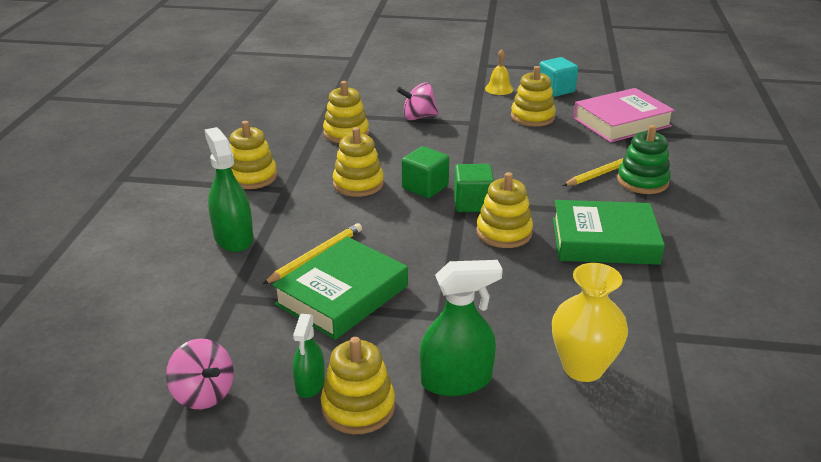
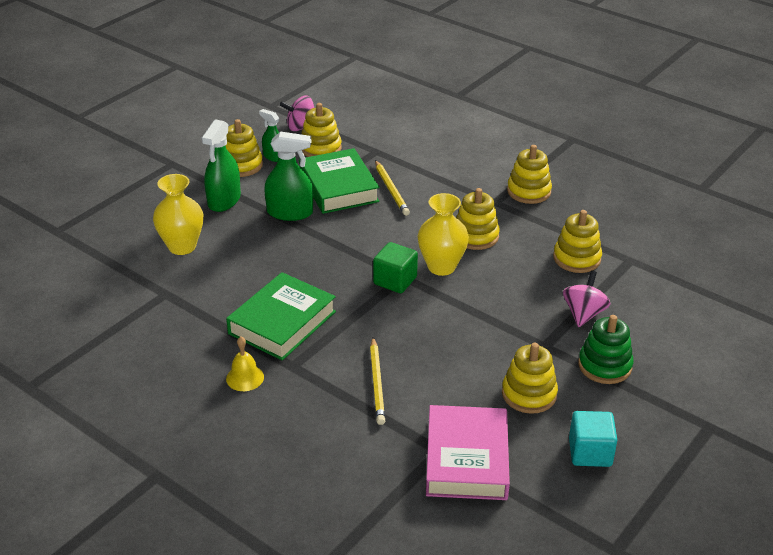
camera: 120 degrees right, 5 degrees up
green spray bottle [205,127,254,252] -> green spray bottle moved to [264,131,313,221]
green cube [402,146,449,198] -> yellow vase [418,193,469,276]
yellow stacking toy [476,172,533,248] -> yellow stacking toy moved to [301,103,342,157]
yellow bell [485,49,514,95] -> yellow bell moved to [226,337,264,391]
green stacking toy [617,125,671,194] -> green stacking toy moved to [578,315,633,384]

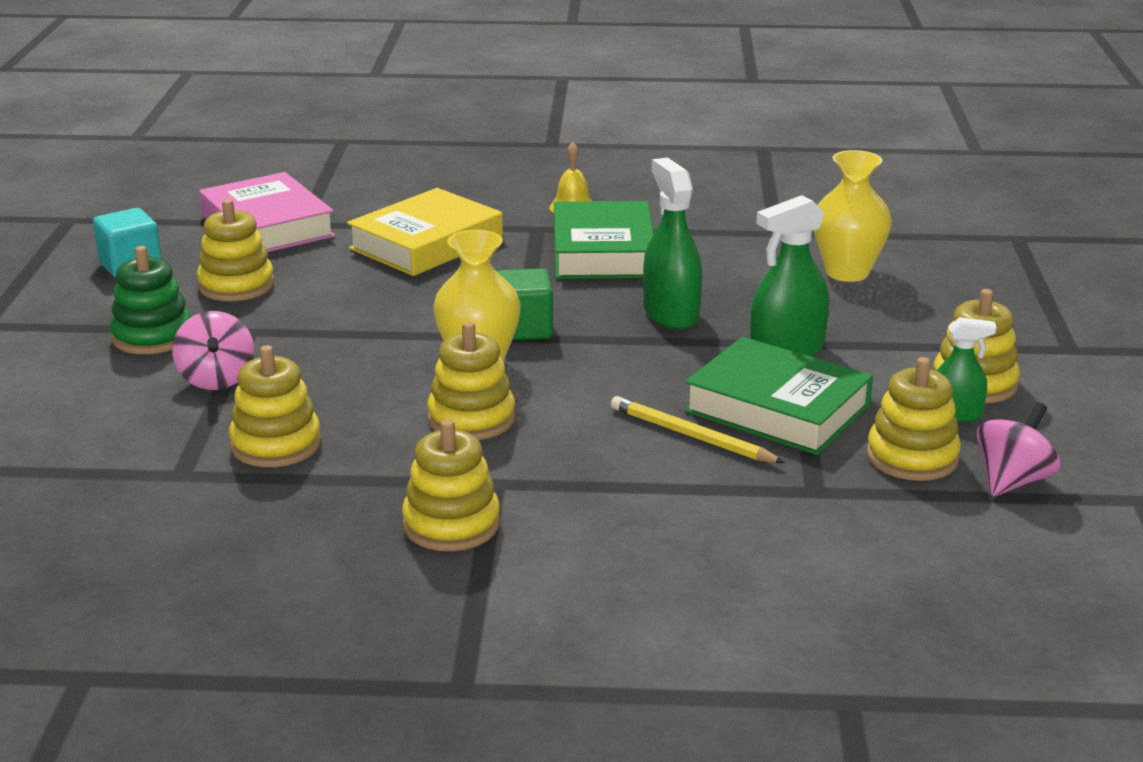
camera: 145 degrees right, 10 degrees down
green spray bottle [202,119,241,212] -> green spray bottle moved to [643,158,702,330]
yellow pencil [370,337,385,425] -> yellow book [347,188,503,276]

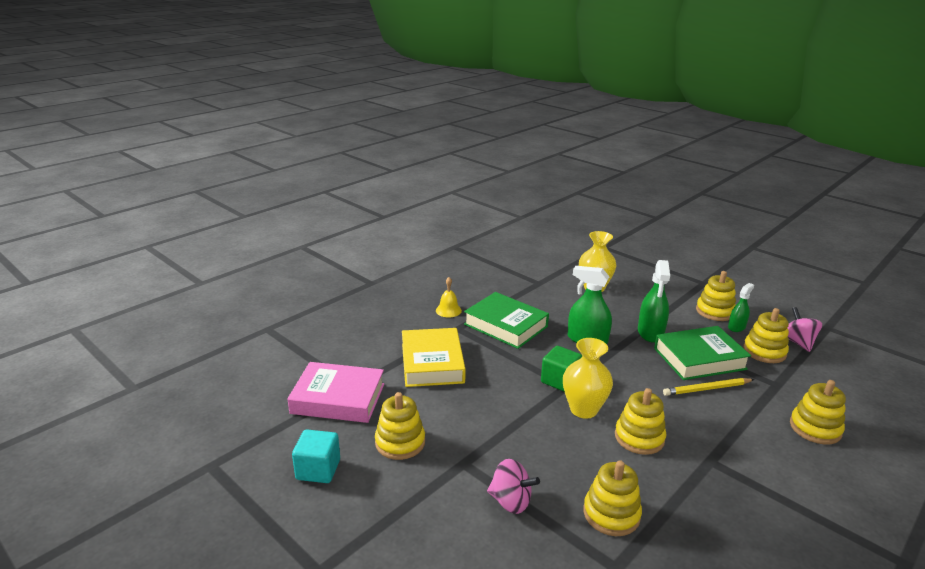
camera: 50 degrees left, 0 degrees up
green stacking toy [110,246,192,354] -> none
yellow stacking toy [402,419,500,551] -> yellow stacking toy moved to [790,380,846,444]

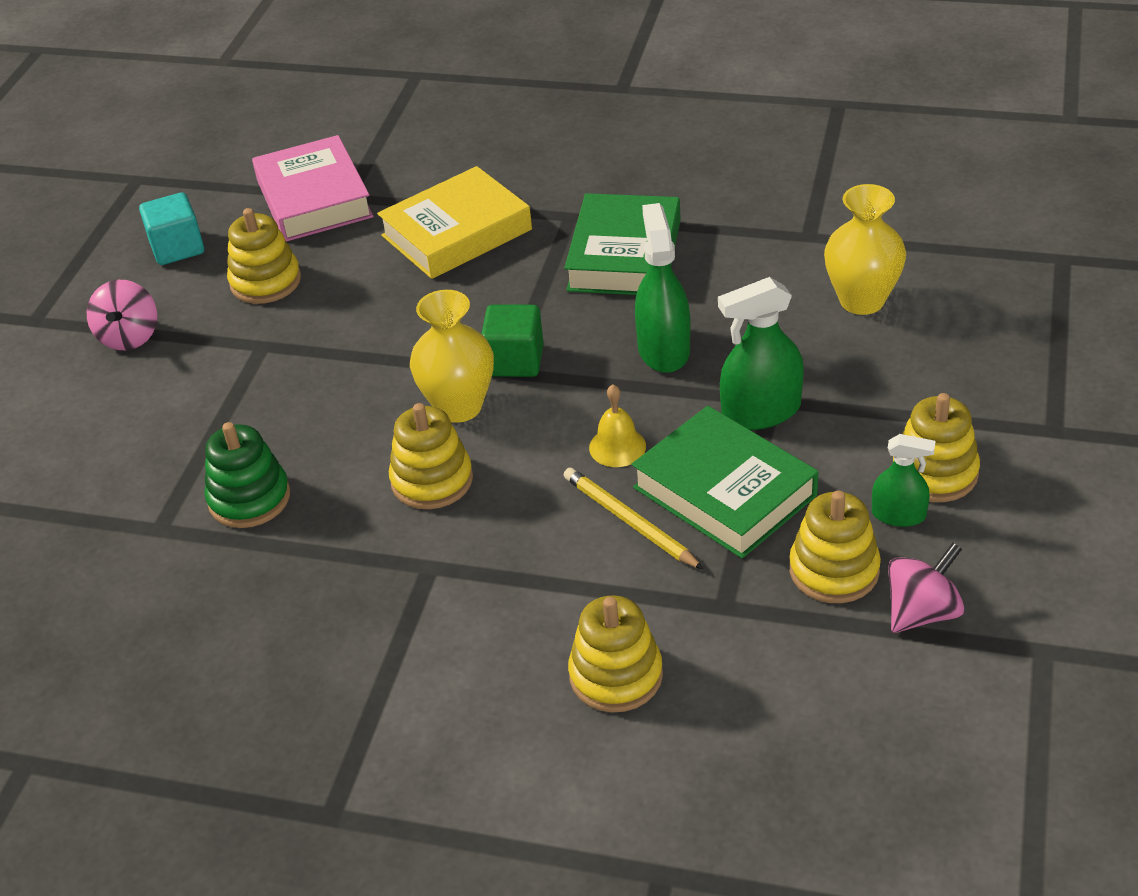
camera: 65 degrees right, 15 degrees up
yellow bell [436,277,462,317] -> yellow bell moved to [589,384,646,467]
pink spinning top [487,459,540,514] -> pink spinning top moved to [87,280,157,350]
yellow stacking toy [583,460,642,536] -> green stacking toy [205,422,290,528]

